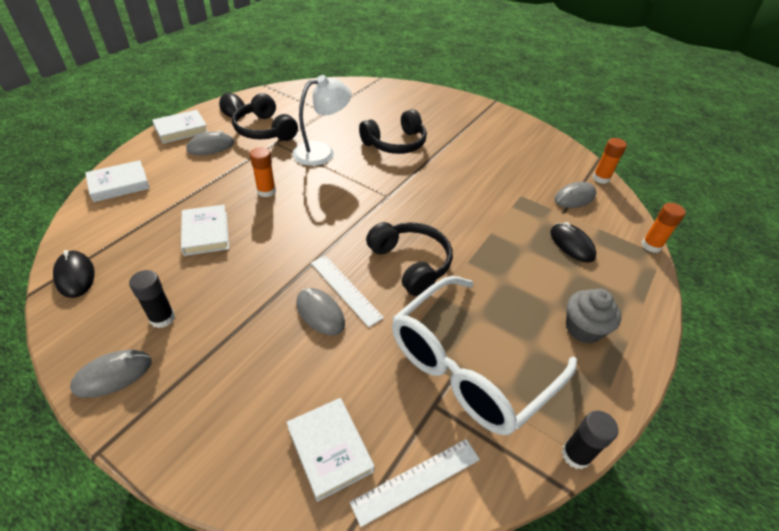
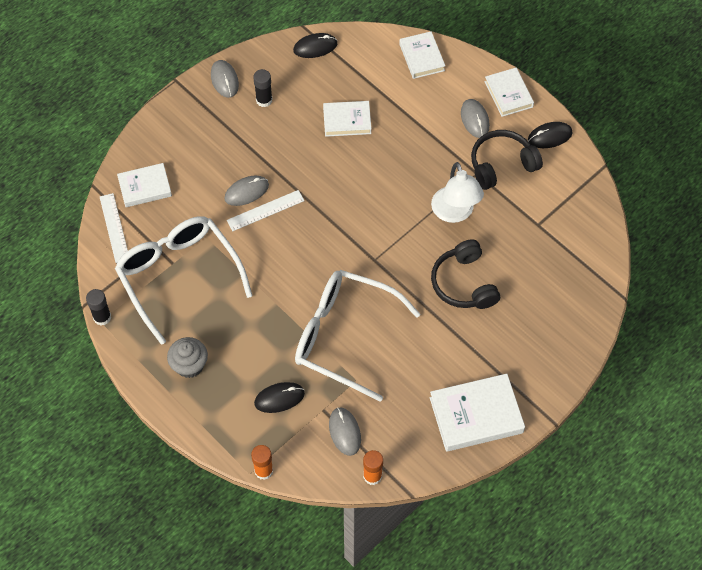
camera: 105 degrees right, 15 degrees up
orange glue stick [250,147,276,197] -> none
black headphones [366,222,453,296] -> none
none -> white glasses [295,270,421,402]
none -> white book [430,374,525,452]

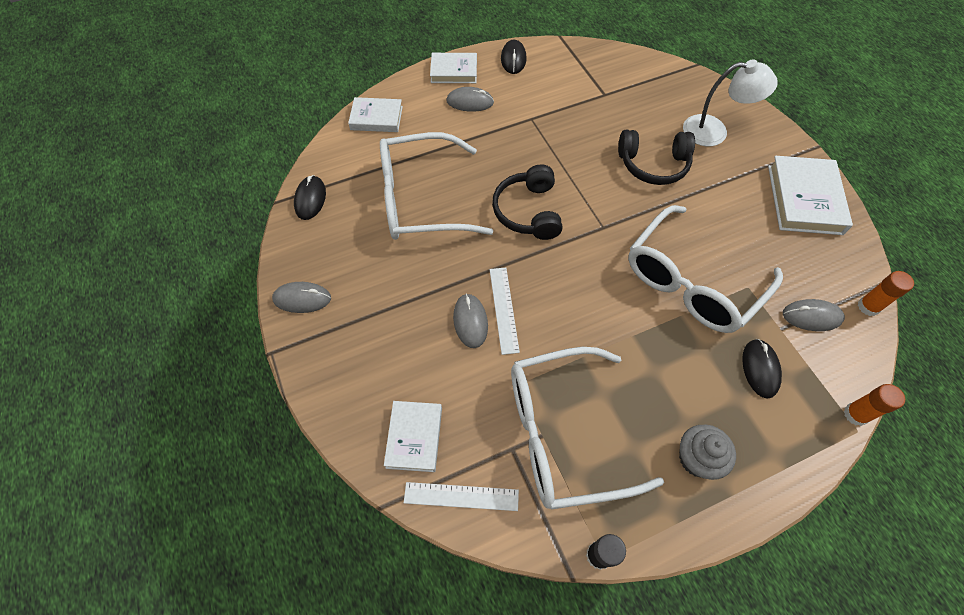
camera: 70 degrees left, 0 degrees up
black glue stick [253,69,273,107] -> none
white book [323,101,372,137] -> white glasses [380,132,493,240]
white lamp [431,162,484,223] -> white lamp moved to [683,60,778,147]
black headphones [471,130,543,190] -> black headphones moved to [492,164,562,240]

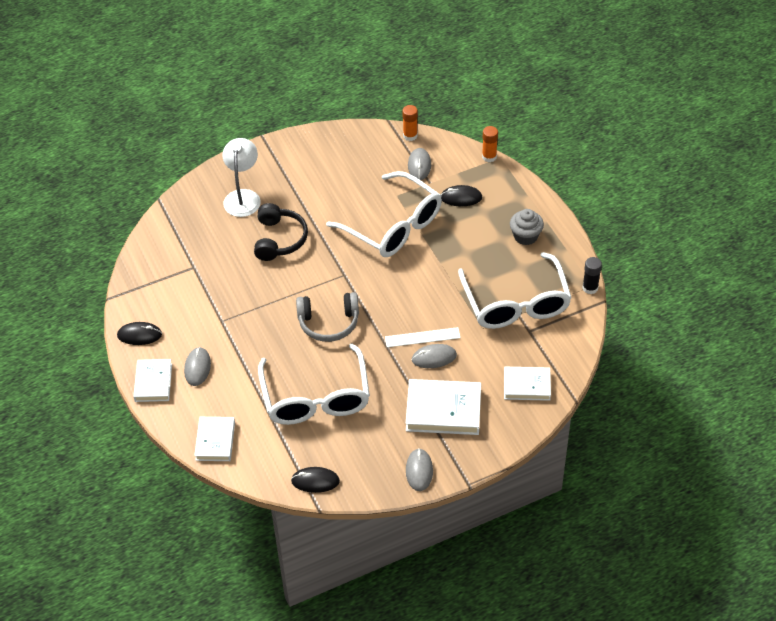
camera: 90 degrees left, 10 degrees down
white ruler [404,482,519,511] -> none
black headphones [492,164,562,240] -> grey headphones [296,292,359,342]
white book [768,156,853,235] -> white book moved to [406,379,481,435]

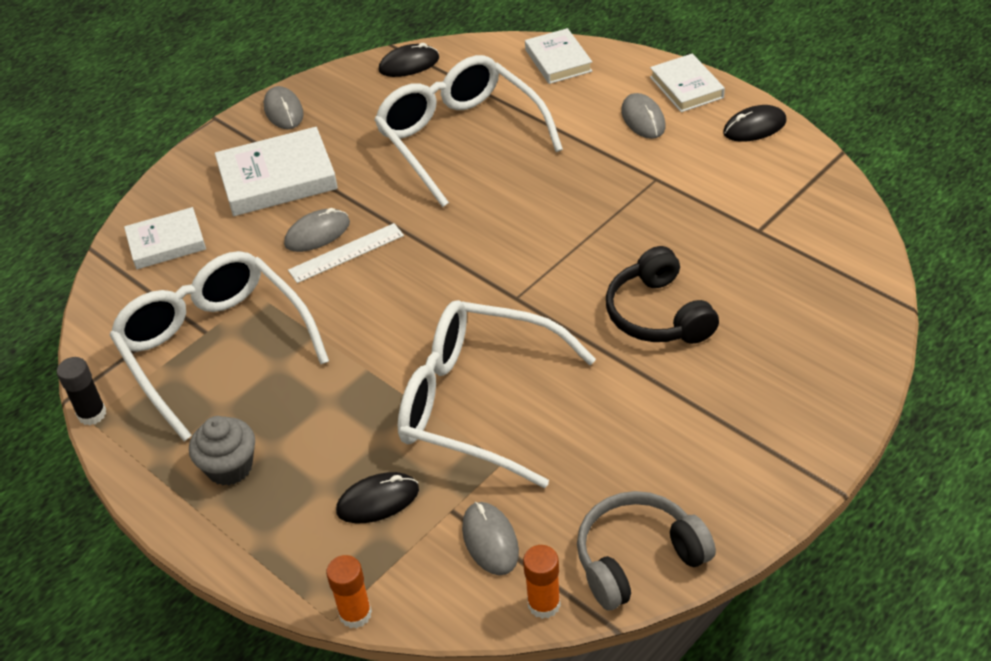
camera: 160 degrees right, 5 degrees down
white lamp [223,138,261,217] -> none
grey headphones [296,292,359,342] -> grey headphones moved to [577,491,716,610]

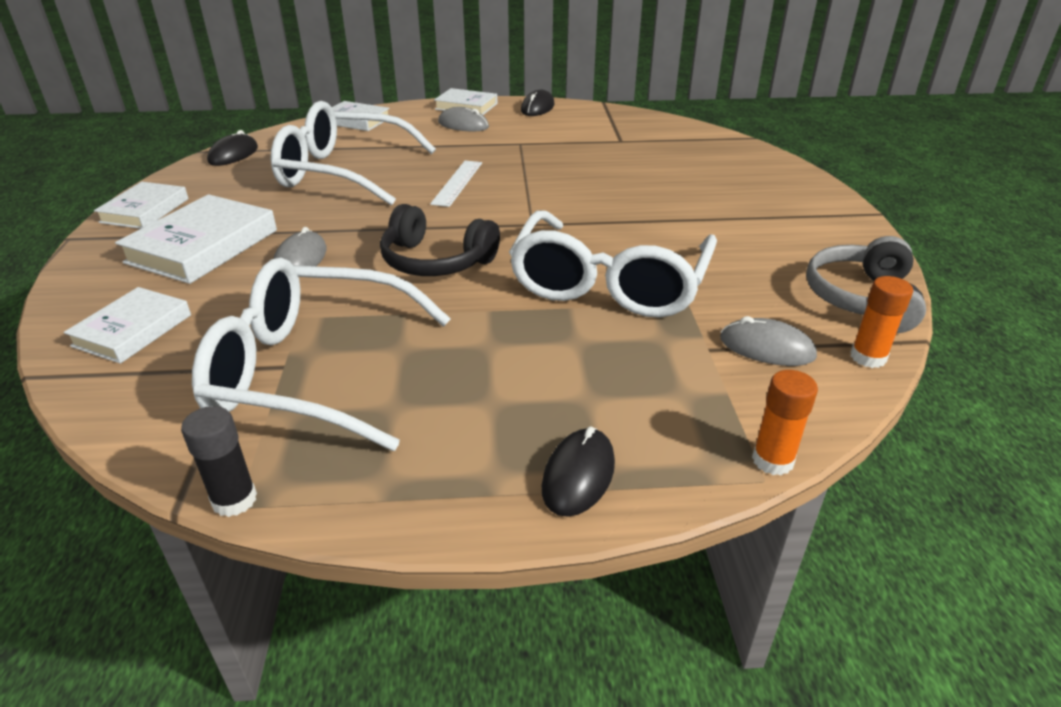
camera: 50 degrees left, 10 degrees down
grey cupcake [189,416,255,486] -> none
grey mouse [264,86,304,129] -> white book [94,182,189,229]
white ruler [288,223,404,283] -> white ruler moved to [430,161,482,207]
black mouse [336,472,419,523] -> black mouse moved to [542,426,615,517]
white glasses [398,300,596,488] -> white glasses turned 45 degrees counterclockwise [509,210,717,318]
black headphones [606,246,719,344] -> black headphones moved to [380,204,500,276]

